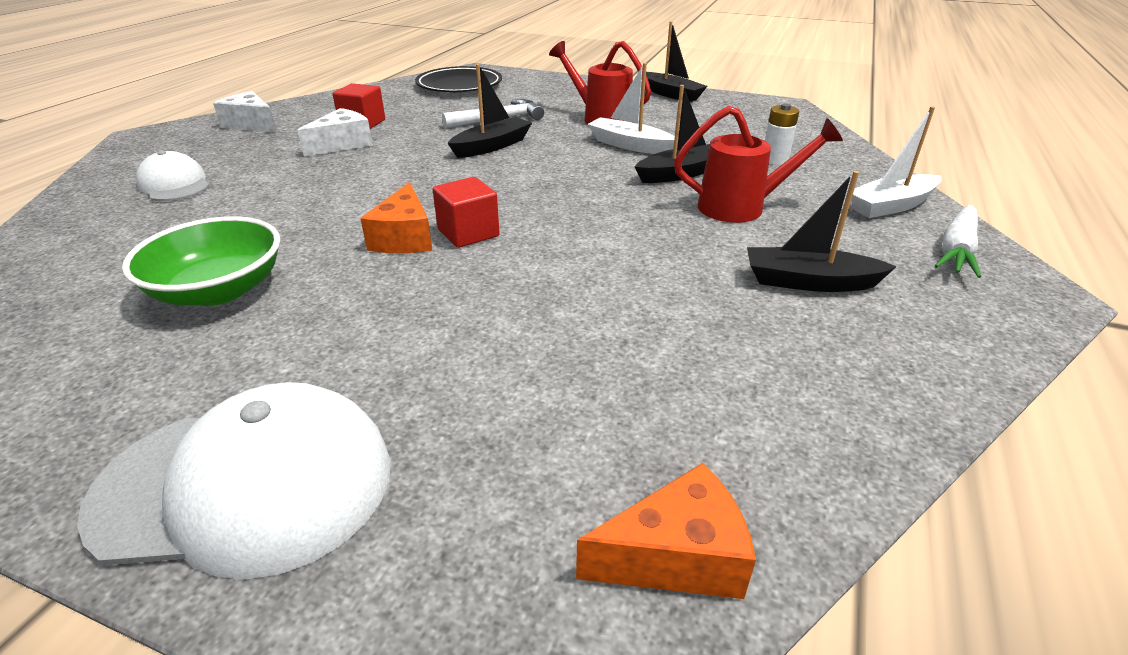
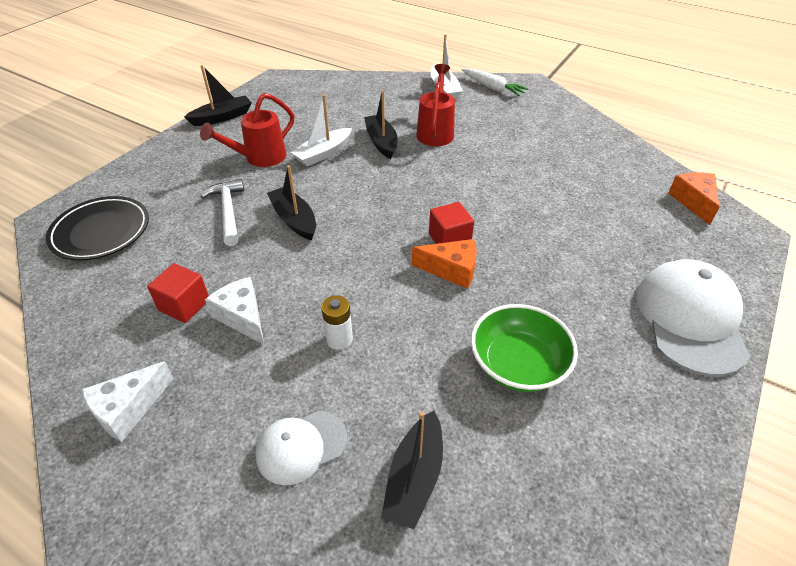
camera: 80 degrees left, 10 degrees up
black boat [747,171,897,292] -> black boat moved to [381,410,443,529]
white battery [765,103,799,165] -> white battery moved to [321,296,353,350]

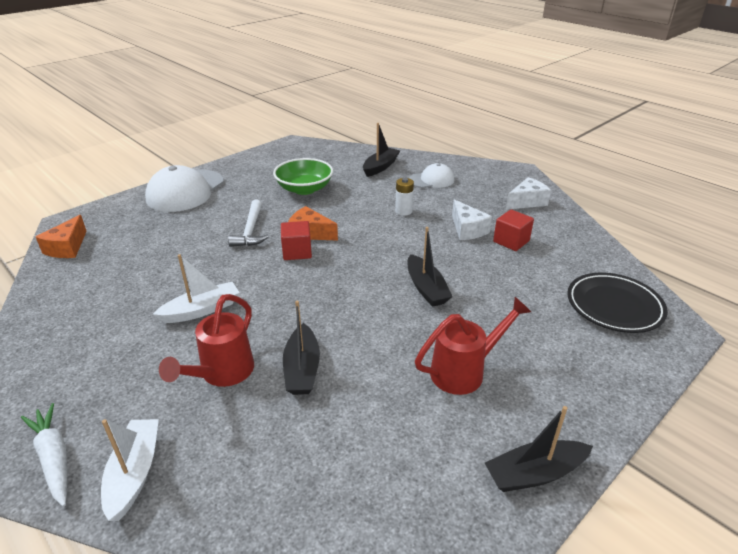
camera: 165 degrees left, 10 degrees down
white hammer [200,179,244,246] -> white hammer moved to [228,200,269,247]
white boat [291,94,352,167] -> white boat moved to [153,254,240,323]

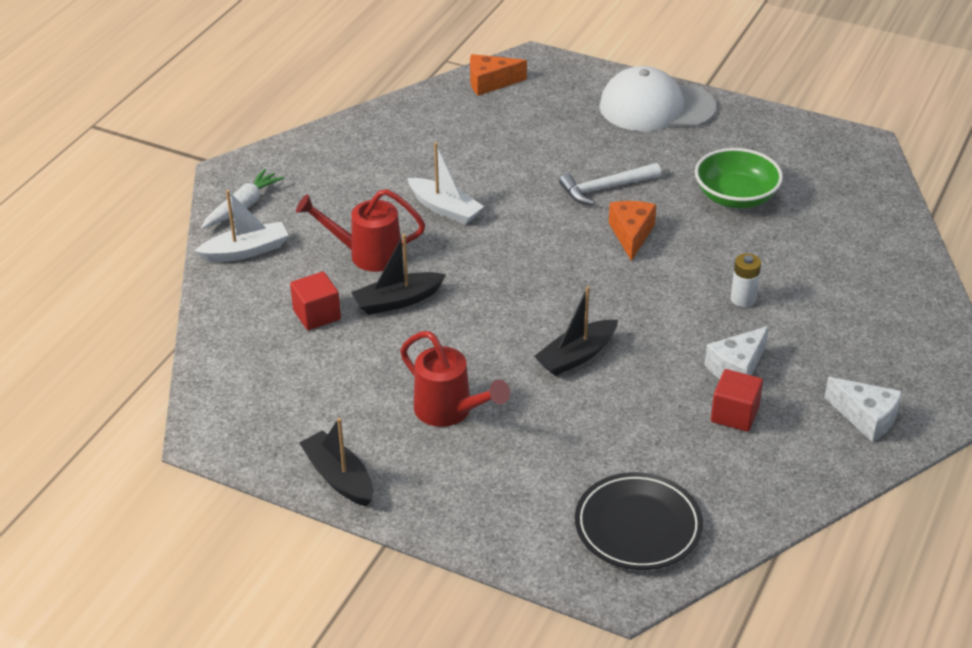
camera: 70 degrees right, 5 degrees up
red cube [281,221,312,260] -> red cube moved to [290,272,341,330]
black boat [363,123,400,177] -> none
white cap [409,163,454,188] -> none

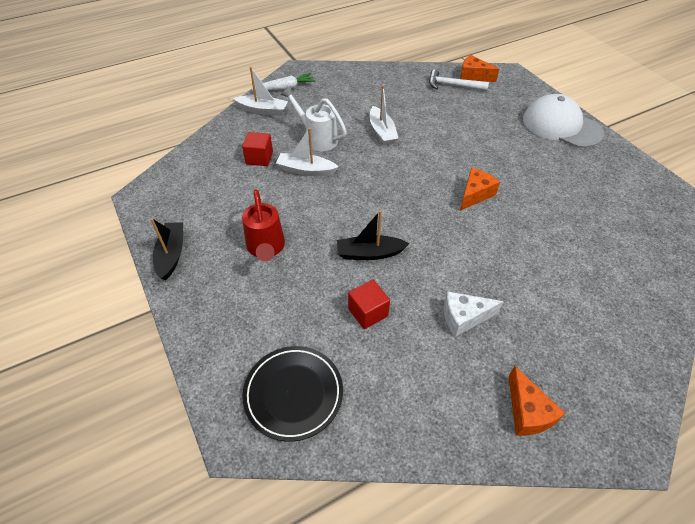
camera: 35 degrees right, 10 degrees up
red watering can [296,189,425,272] -> white watering can [281,86,347,151]
black boat [351,234,446,315] -> white boat [276,128,338,176]
white hammer [559,163,661,205] -> white hammer moved to [429,69,489,91]
green bowl [695,148,783,208] -> none
red cube [711,369,763,432] -> red cube moved to [348,280,390,329]
white battery [731,253,761,307] -> none
white cheese [824,377,902,442] -> orange cheese [508,366,565,436]

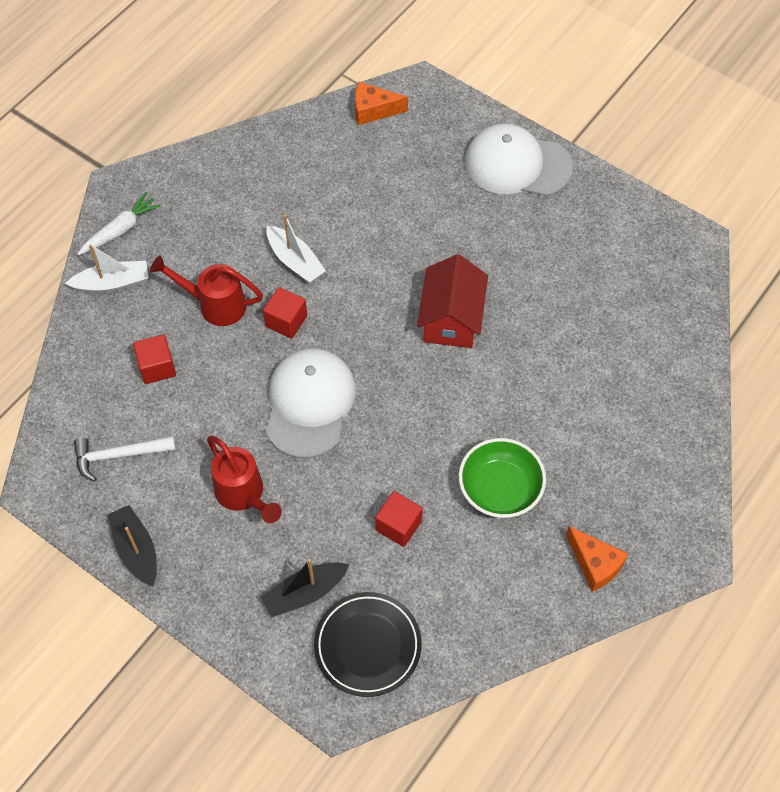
camera: 25 degrees left, 10 degrees up
white boat [276,128,338,176] -> none
white watering can [281,86,347,151] -> red watering can [150,255,263,326]
black boat [337,210,410,260] -> black boat moved to [261,559,349,618]
white hammer [429,69,489,91] -> white hammer moved to [74,436,176,481]
white cheese [444,291,504,337] -> green bowl [459,438,546,518]
orange cheese [460,168,500,211] -> red house [417,254,488,348]
none -> red cube [263,287,307,339]
none -> white cap [266,348,356,458]

